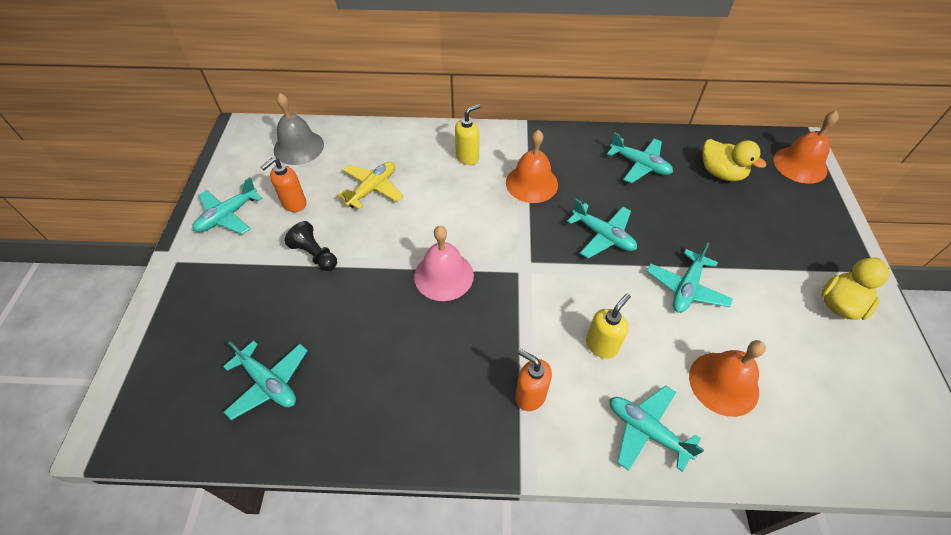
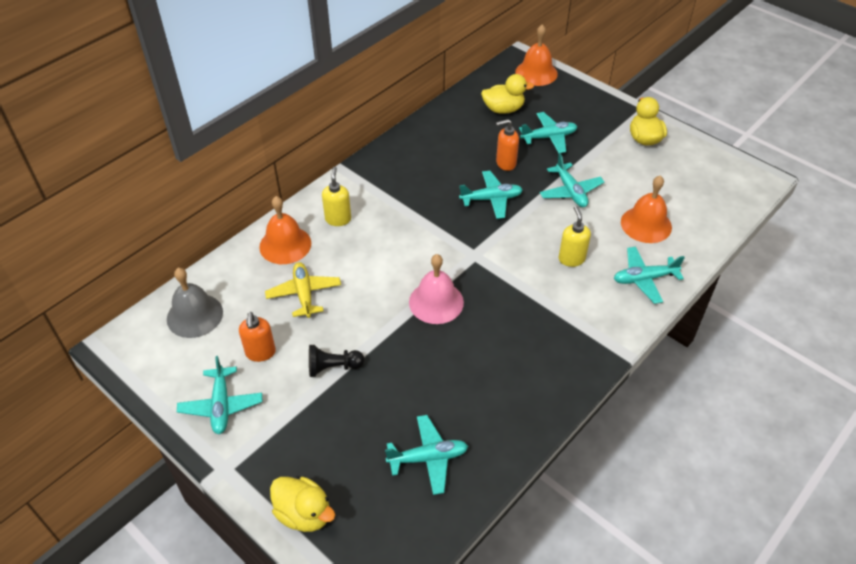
camera: 50 degrees left, 5 degrees down
orange bell [506,130,558,203] -> orange bell moved to [259,196,311,264]
orange soap dispenser [515,349,552,411] -> orange soap dispenser moved to [496,119,519,171]
turquoise plane [607,132,673,184] -> turquoise plane moved to [519,112,577,153]
none -> yellow duck [270,477,335,532]

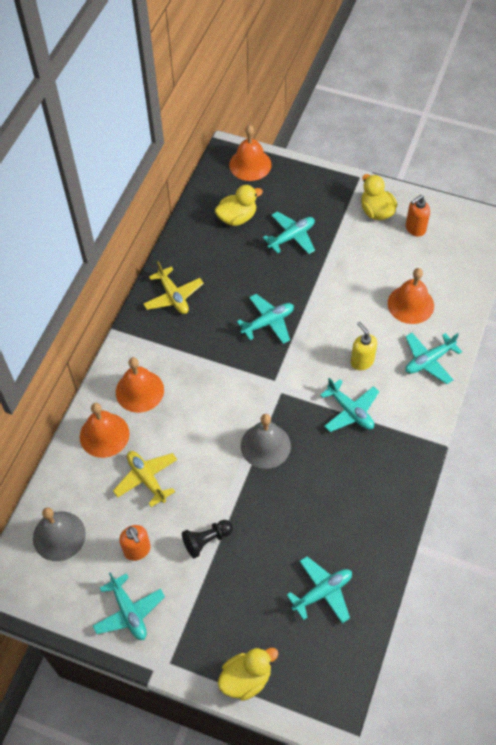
camera: 20 degrees left, 10 degrees up
yellow duck [270,477,335,532] -> yellow duck turned 45 degrees counterclockwise [218,647,278,701]
yellow soap dispenser [322,167,351,226] -> orange bell [116,357,164,413]
pink bell [409,254,464,324] -> grey bell [241,414,291,469]
orange soap dispenser [496,119,519,171] -> orange soap dispenser moved to [406,195,430,237]
turquoise plane [540,153,604,207] -> turquoise plane moved to [320,378,379,432]
none -> yellow plane [143,261,204,314]

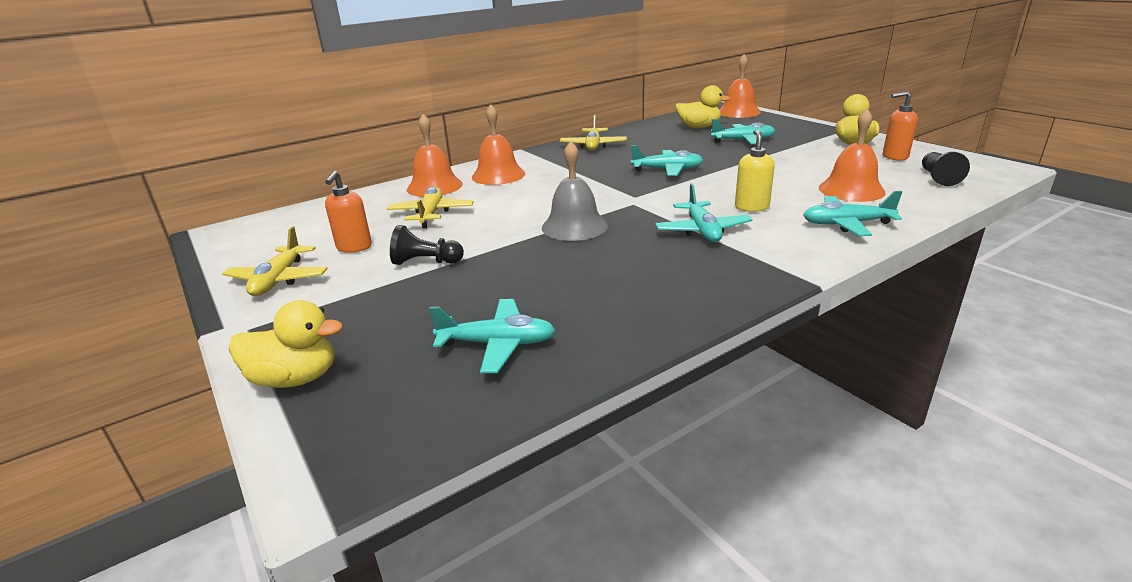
camera: 35 degrees right, 30 degrees down
grey bell [33,507,86,561] -> none
turquoise plane [93,572,165,640] -> yellow plane [222,226,328,296]
none -> black pawn [922,152,970,186]

